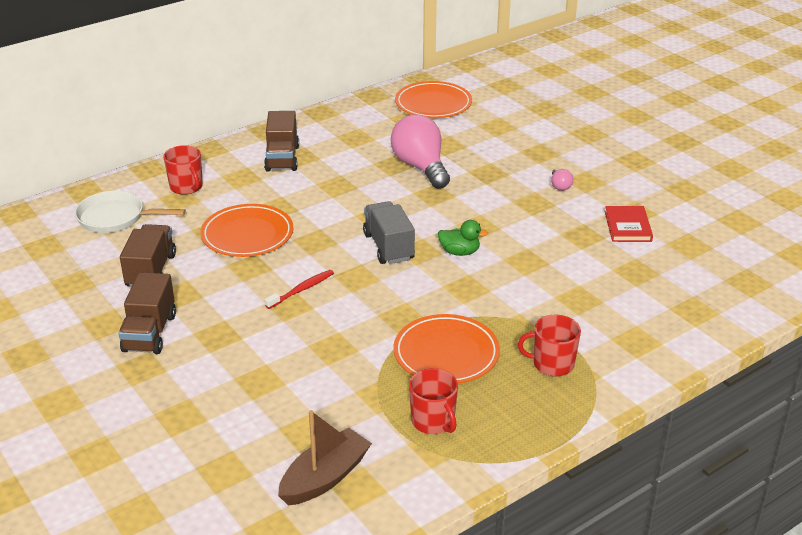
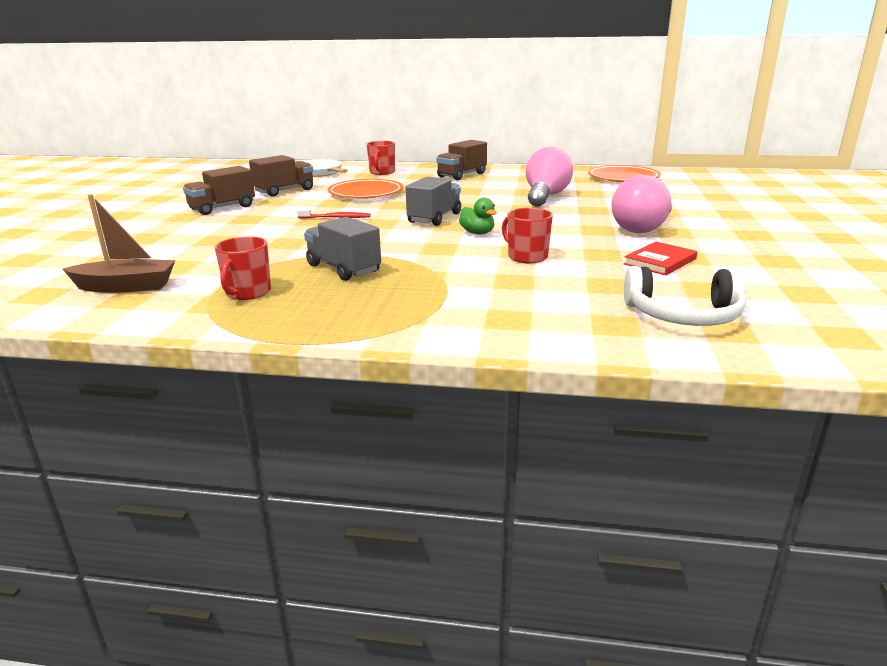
camera: 45 degrees right, 10 degrees down
orange plate [393,314,500,384] -> grey truck [304,217,381,281]
red mug [518,315,581,376] -> red mug moved to [502,208,553,263]
pink light bulb [551,169,573,191] -> pink light bulb [611,175,672,233], size x2.40
none -> white headphones [624,266,746,326]

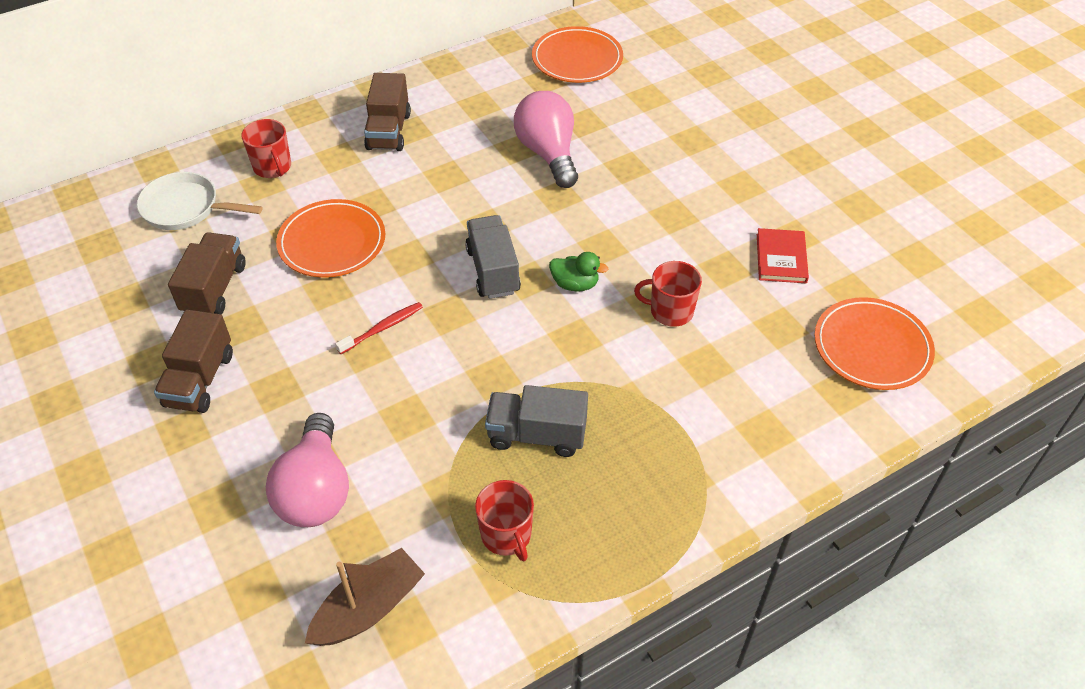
camera: 40 degrees left, 25 degrees up
pink light bulb [611,175,672,233] -> pink light bulb moved to [266,413,349,527]
white headphones [624,266,746,326] -> orange plate [814,297,935,390]

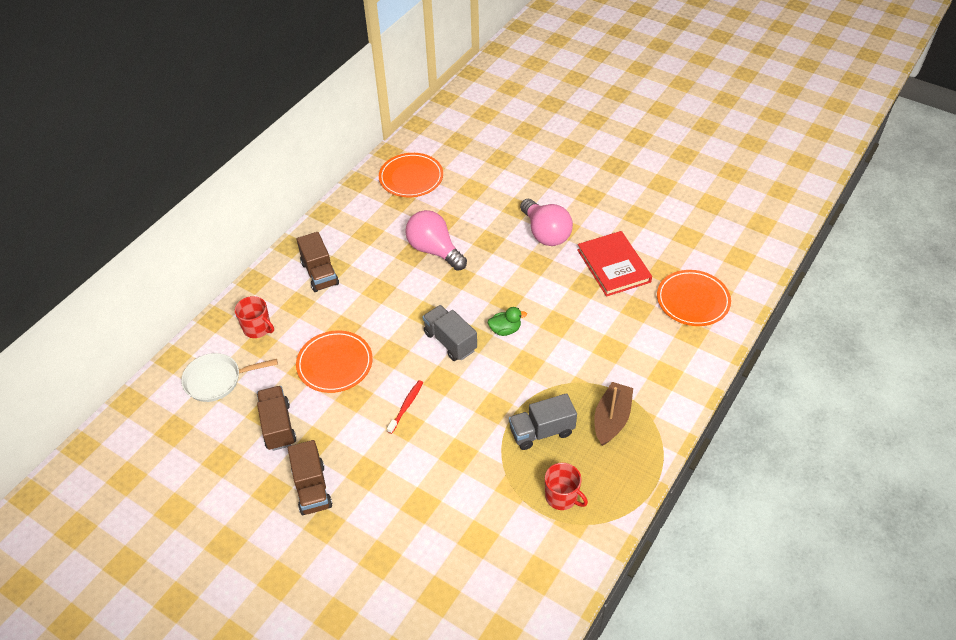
camera: 25 degrees left, 0 degrees up
pink light bulb [266,413,349,527] -> pink light bulb moved to [520,199,573,246]
brown boat [305,548,425,646] -> brown boat moved to [594,382,633,446]
red mug [634,261,702,327] -> none
red book [757,228,809,283] -> red book [577,231,652,297], size x1.62

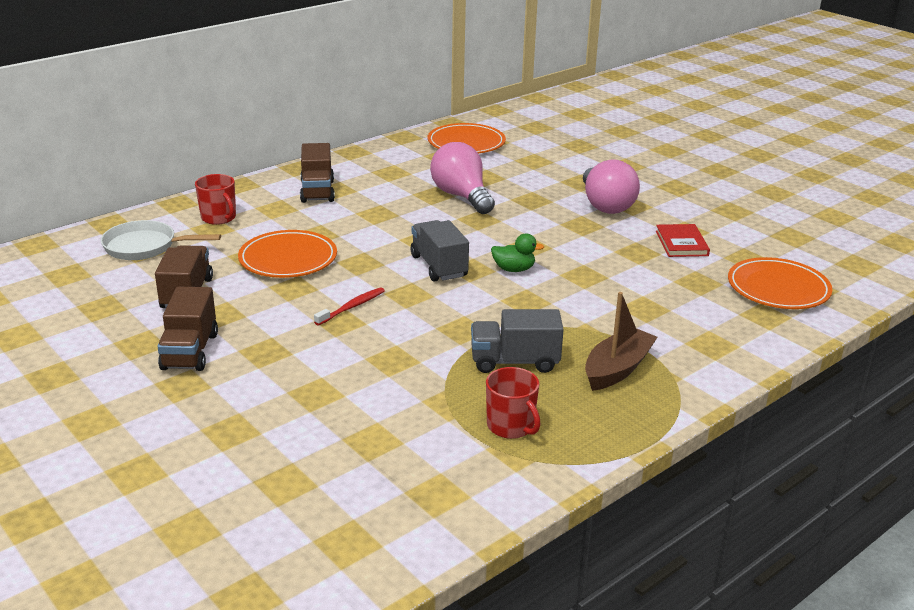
camera: 15 degrees right, 20 degrees down
red book [577,231,652,297] -> red book [656,224,710,257], size x0.62

